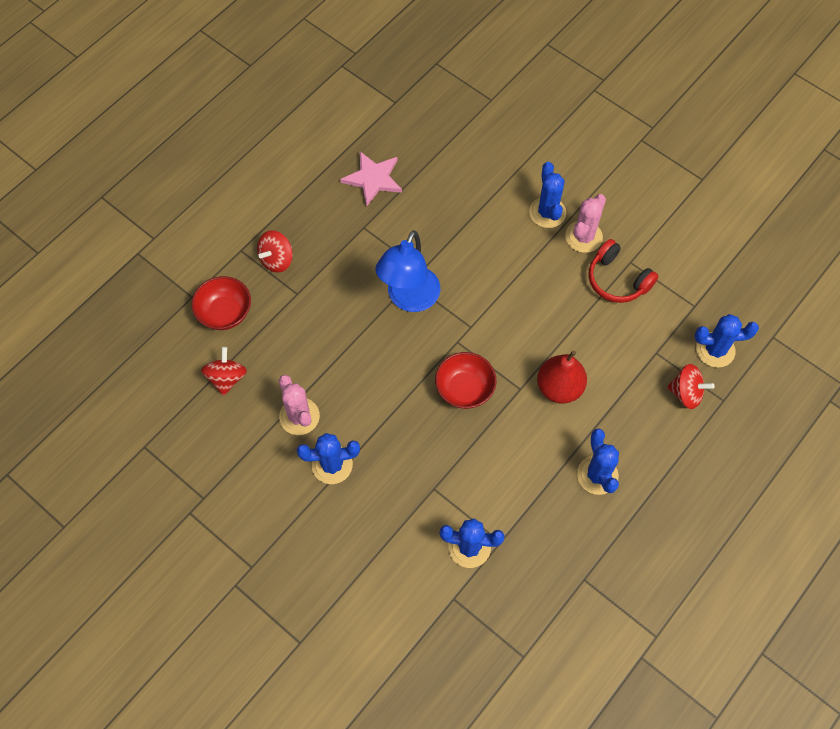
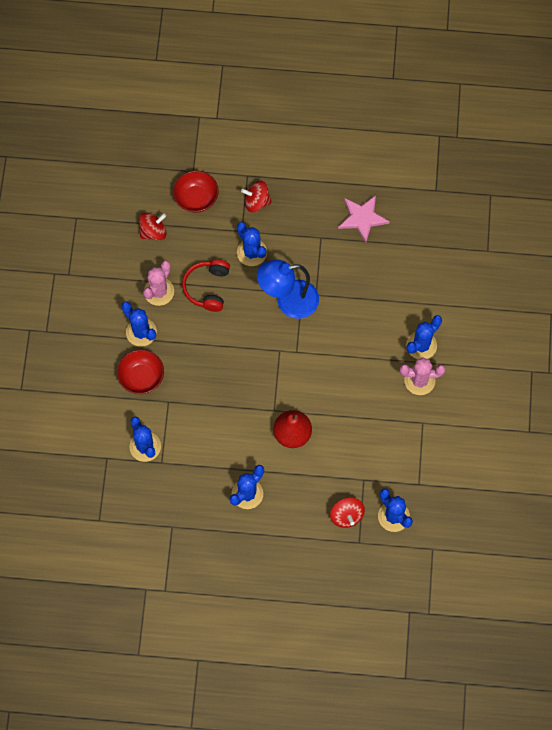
camera: 55 degrees right, 5 degrees up
red bowl [435,352,496,409] -> red bowl moved to [117,350,164,394]
red headphones [588,239,659,303] -> red headphones moved to [182,259,230,312]
none -> blue cactus [237,222,267,266]

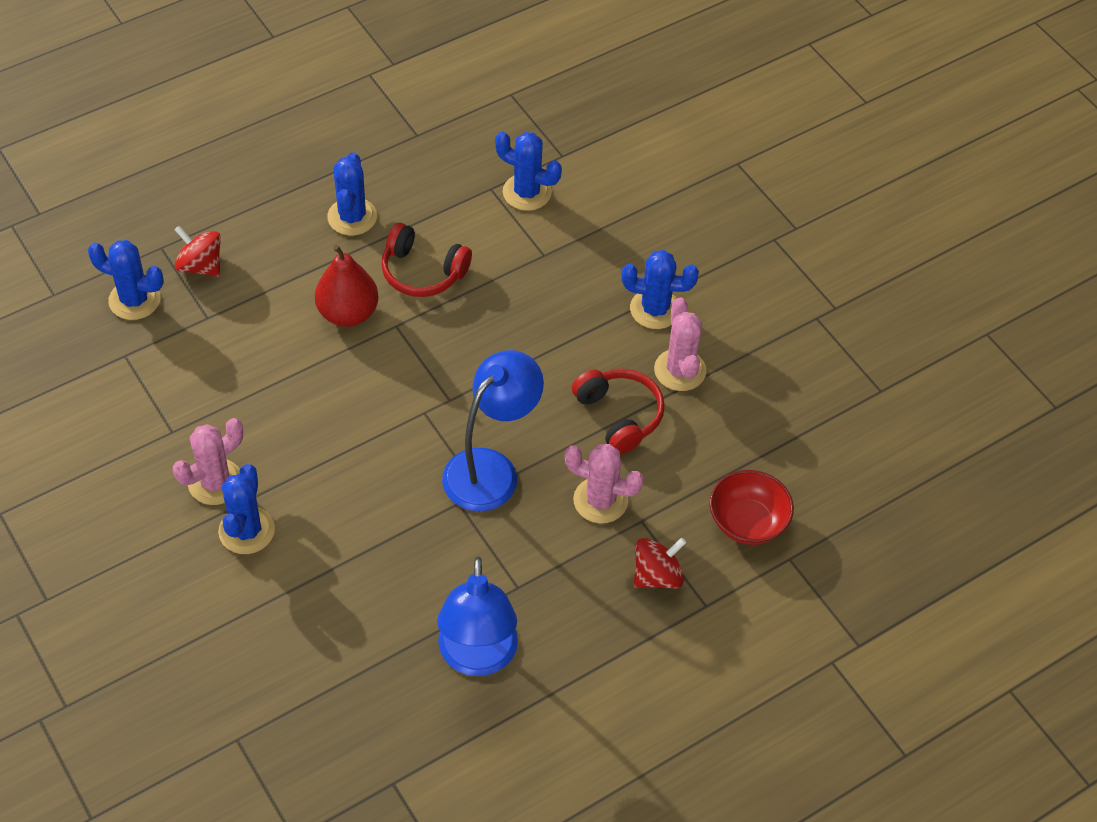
camera: 140 degrees right, 15 degrees down
red bowl [117,350,164,394] -> none
red spinning top [139,212,167,240] -> none
blue cactus [237,222,267,266] -> pink cactus [565,444,644,523]
pink star [338,195,390,242] -> blue lamp [437,557,518,676]
none -> red headphones [381,223,472,297]

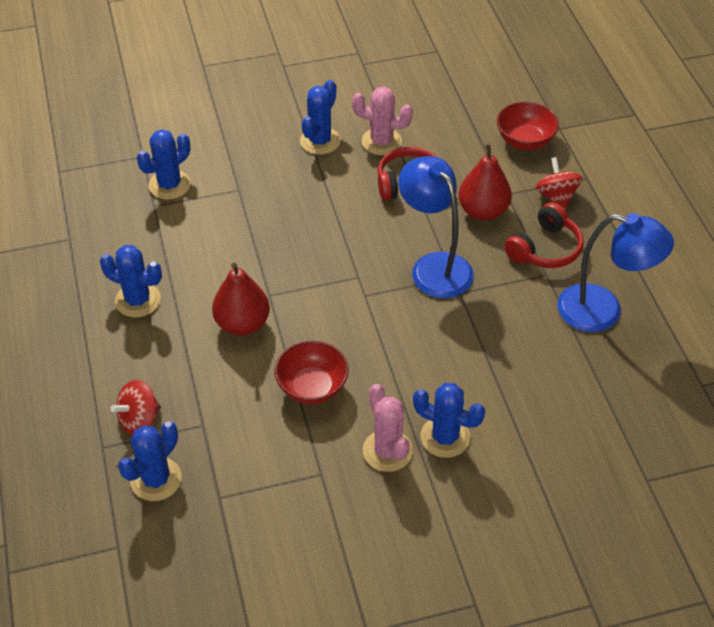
camera: 70 degrees left, 5 degrees down
red headphones [381,223,472,297] -> red headphones moved to [504,202,584,268]
pink cactus [565,444,644,523] -> red pear [459,144,512,221]
none -> red bowl [275,341,349,404]

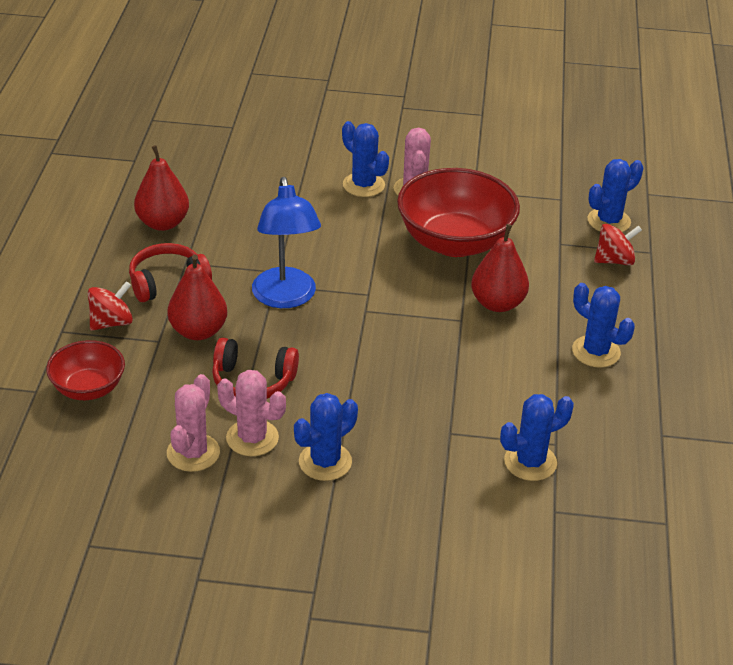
camera: 160 degrees left, 10 degrees down
red bowl [275,341,349,404] -> red bowl [397,168,520,257], size x1.79
red spinning top [535,157,583,209] -> red spinning top turned 135 degrees counterclockwise [88,281,133,331]
blue lamp [557,213,674,332] -> red pear [134,145,189,231]
none -> pink cactus [167,374,220,472]

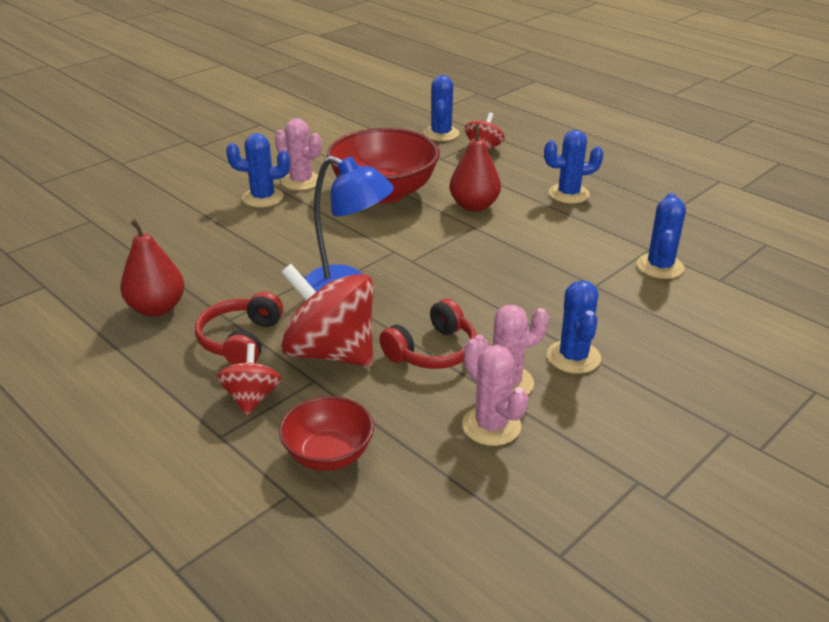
camera: 50 degrees left, 5 degrees down
red pear [167,254,227,340] -> red spinning top [281,264,373,366]

